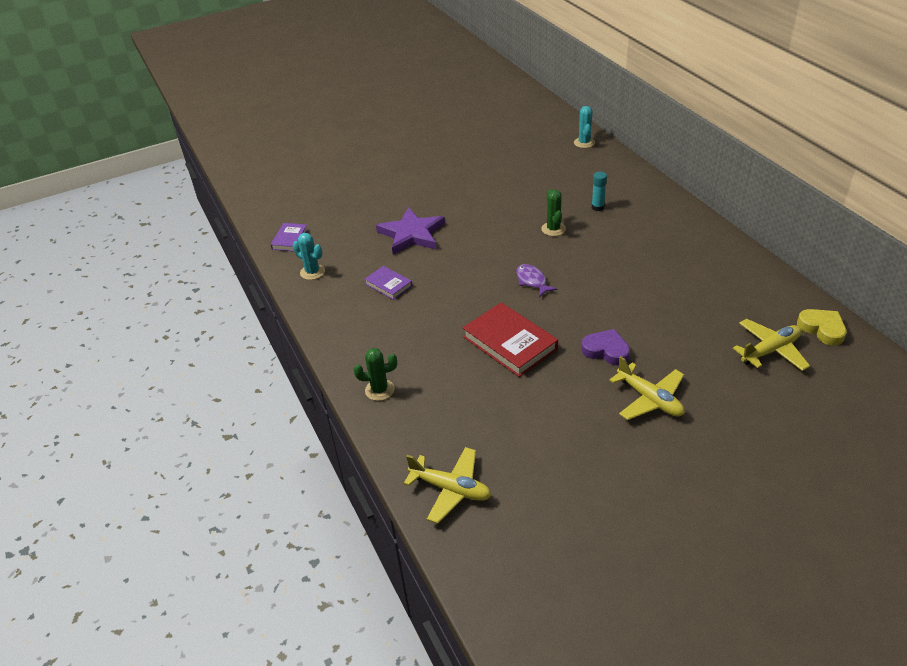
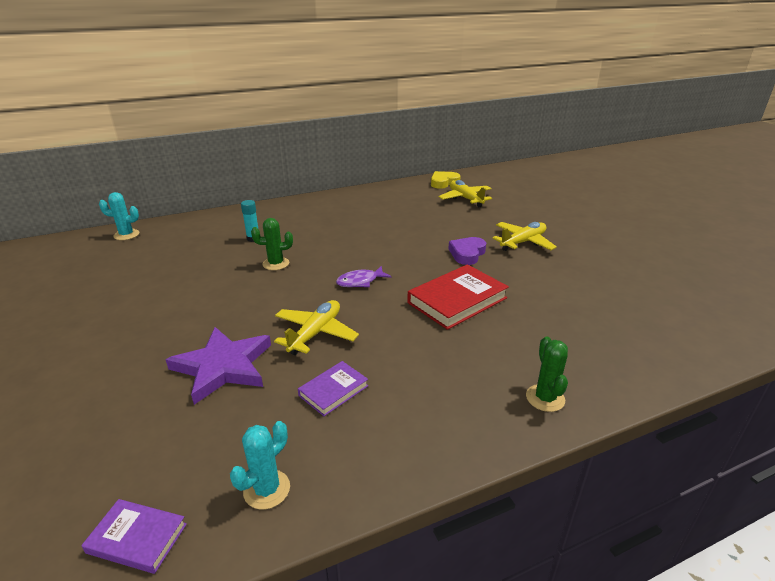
camera: 90 degrees left, 10 degrees down
yellow plane [404,447,491,524] -> yellow plane moved to [274,300,359,355]

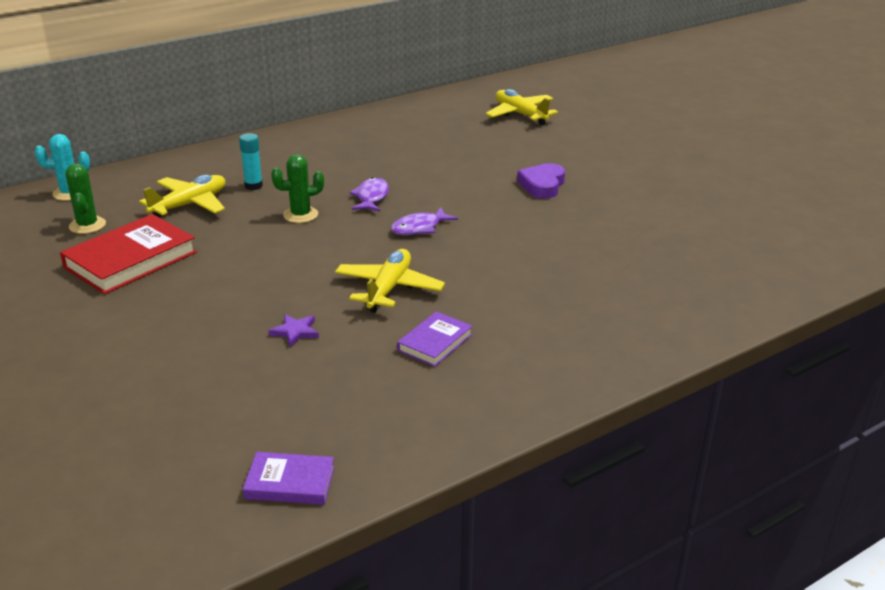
camera: 10 degrees left, 0 degrees up
purple star [166,327,271,405] -> purple star [269,314,319,347], size x0.41
turquoise cactus [230,421,290,510] -> none
red book [407,264,509,330] -> red book moved to [60,214,197,294]
yellow heart [431,171,461,189] -> none
yellow plane [492,222,557,251] -> yellow plane moved to [139,175,225,218]
green cactus [526,336,568,412] -> green cactus moved to [65,164,106,234]
none -> purple fish [349,177,389,212]

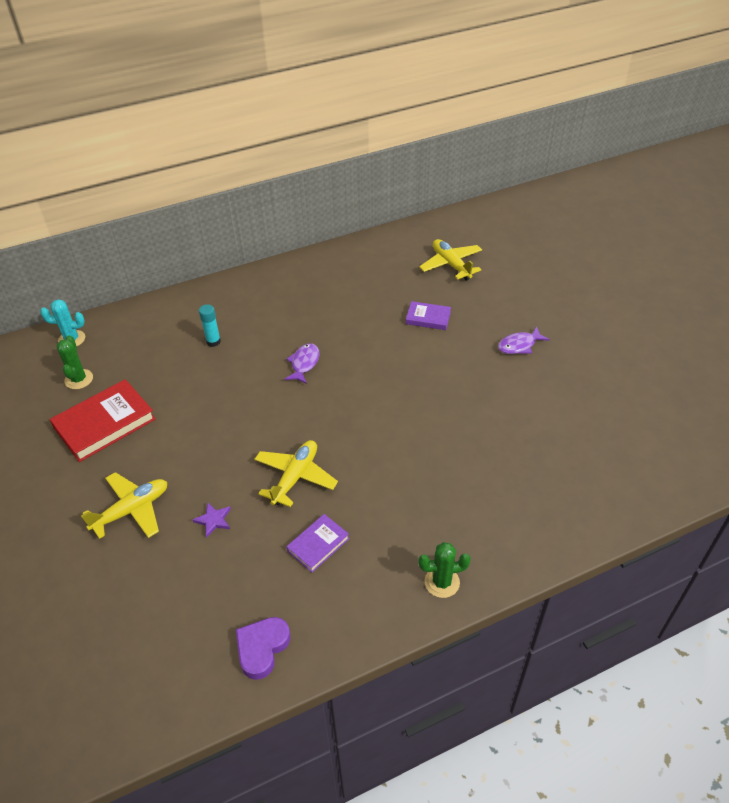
camera: 10 degrees right, 15 degrees up
yellow plane [139,175,225,218] -> yellow plane moved to [81,472,167,539]
purple book [243,452,335,505] -> purple book moved to [406,301,451,330]
green cactus [271,154,324,223] -> green cactus moved to [418,542,471,598]
purple fish [391,207,458,235] -> purple fish moved to [498,326,550,354]
purple heart [517,163,565,199] -> purple heart moved to [236,617,290,680]

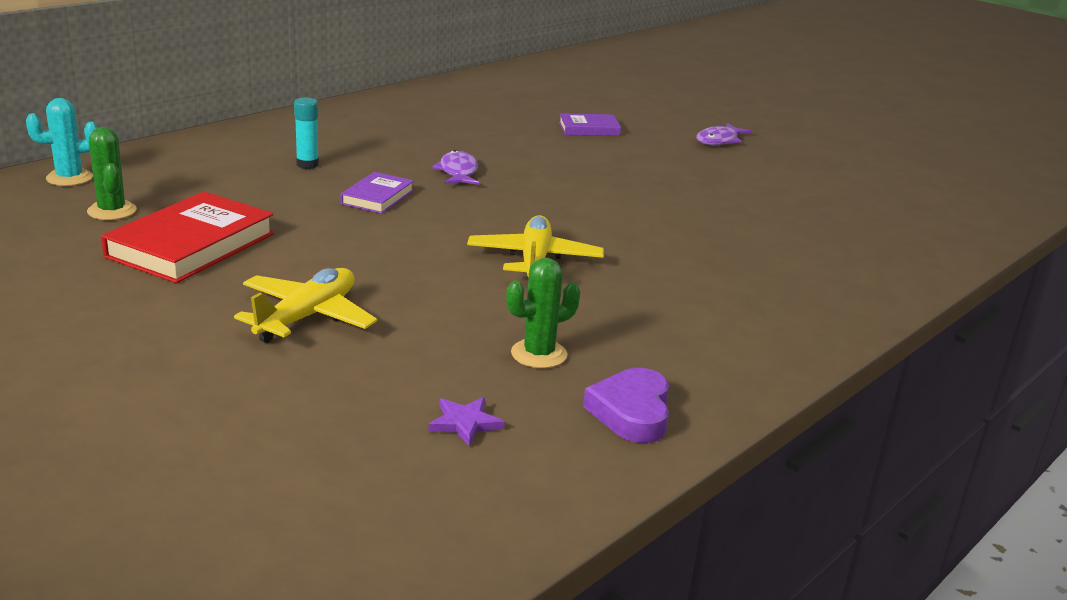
camera: 25 degrees left, 20 degrees down
purple star [193,503,231,538] -> purple star moved to [429,397,504,446]
purple book [287,514,349,572] -> purple book moved to [340,172,414,214]
green cactus [418,542,471,598] -> green cactus moved to [506,258,580,368]
yellow plane [419,239,482,281] -> none

